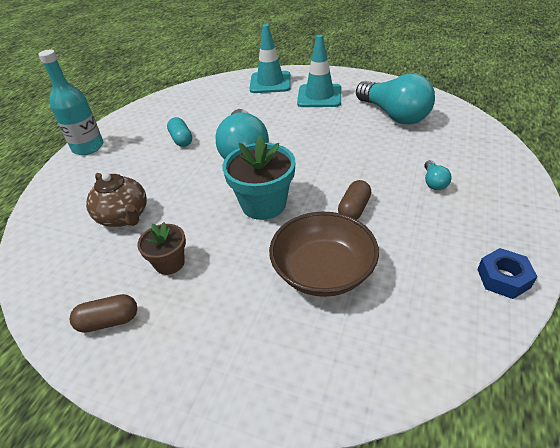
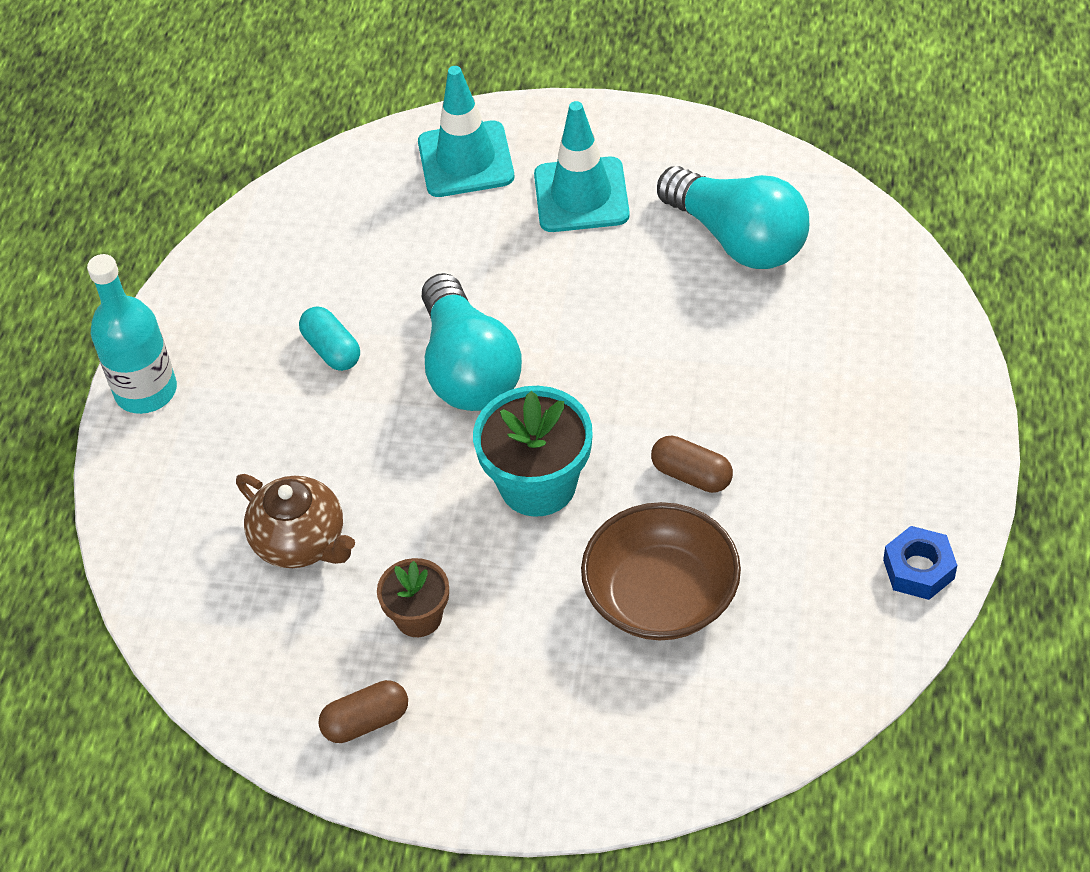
camera: 10 degrees left, 10 degrees up
brown capsule [338,180,371,220] -> brown capsule turned 75 degrees counterclockwise [651,435,733,493]
turquoise light bulb [424,160,451,190] -> none

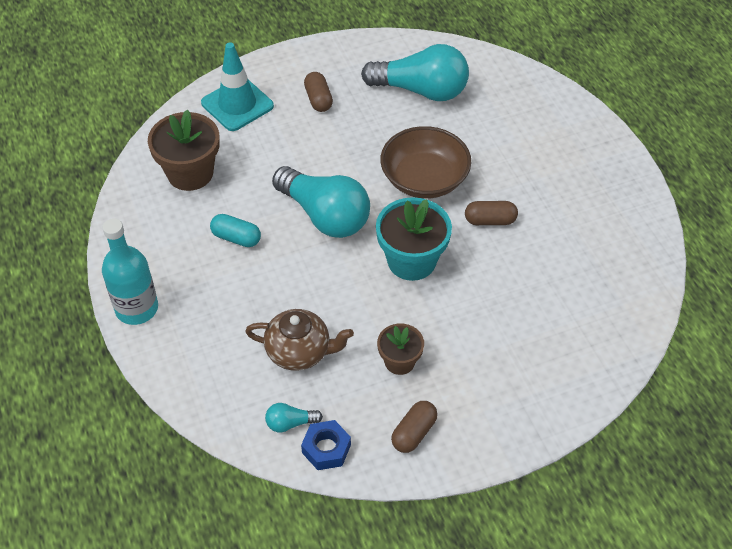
camera: 35 degrees left, 0 degrees up
turquoise traffic cone [534,101,630,232] -> brown capsule [304,72,333,112]
brown bowl [581,502,741,640] -> brown bowl moved to [380,126,471,199]
blue nut [883,526,957,600] -> blue nut moved to [301,420,351,470]
none -> brown flower pot [148,109,220,191]
none -> turquoise light bulb [265,403,323,432]

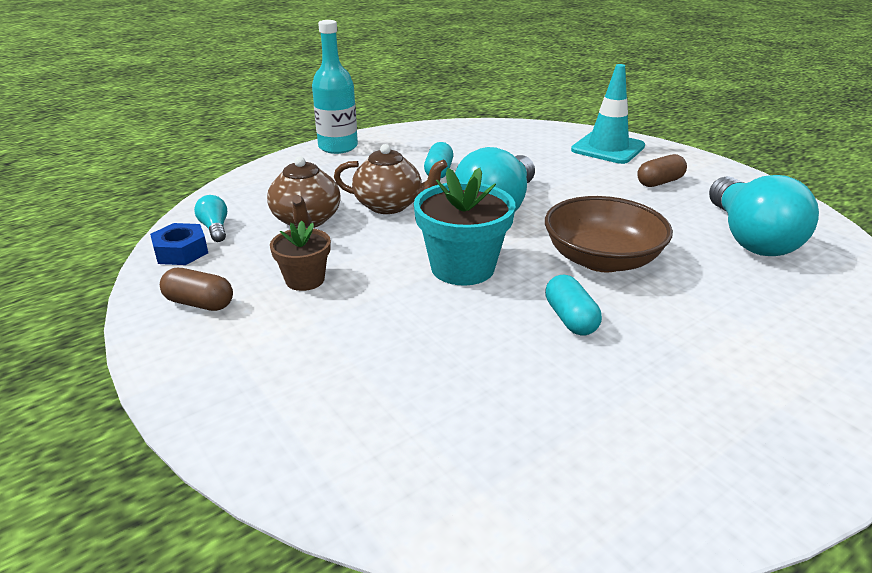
camera: 75 degrees right, 20 degrees down
brown flower pot [148,109,220,191] -> none
brown capsule [465,201,518,225] -> turquoise capsule [545,275,602,336]
none -> brown teapot [334,144,448,214]

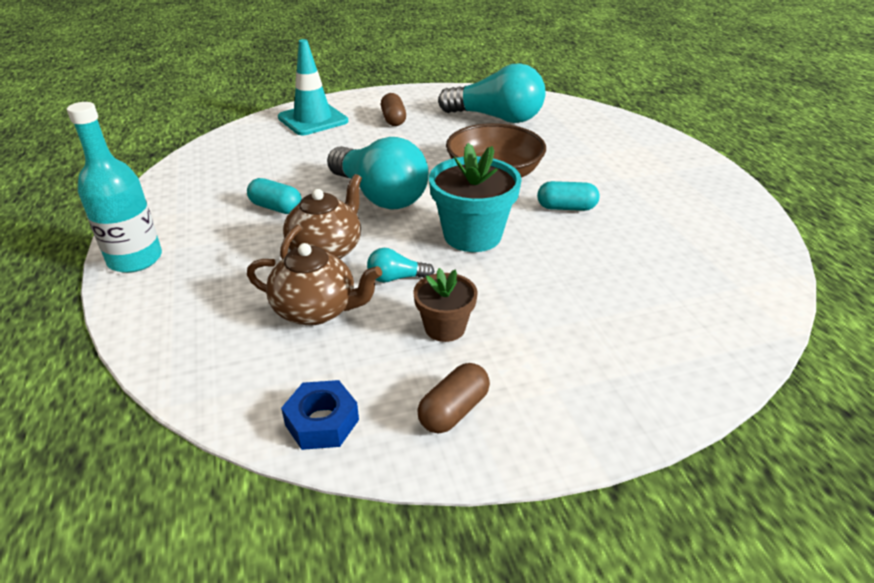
camera: 70 degrees left, 5 degrees up
turquoise light bulb [194,195,227,242] -> turquoise light bulb moved to [367,248,435,282]

